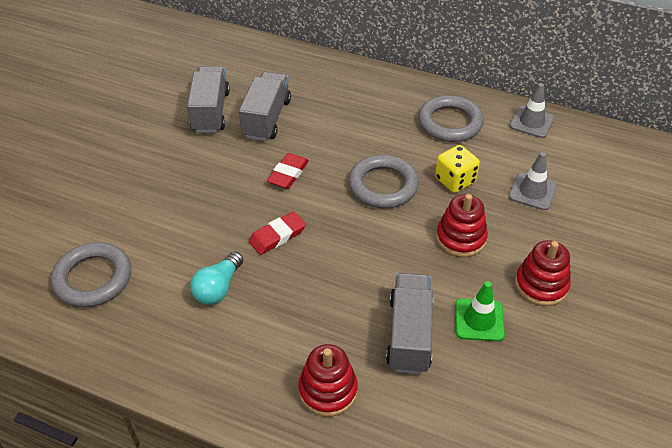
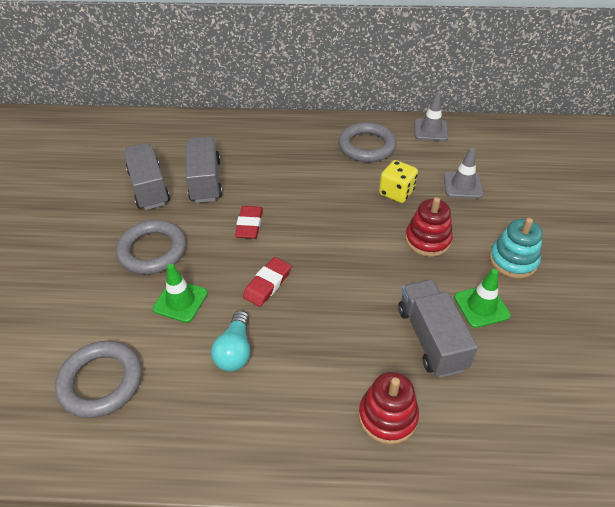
camera: 20 degrees left, 0 degrees up
grey ring [349,155,419,208] -> grey ring moved to [116,220,186,274]
red stacking toy [515,240,571,306] -> turquoise stacking toy [489,218,543,278]
none -> green traffic cone [153,264,208,323]

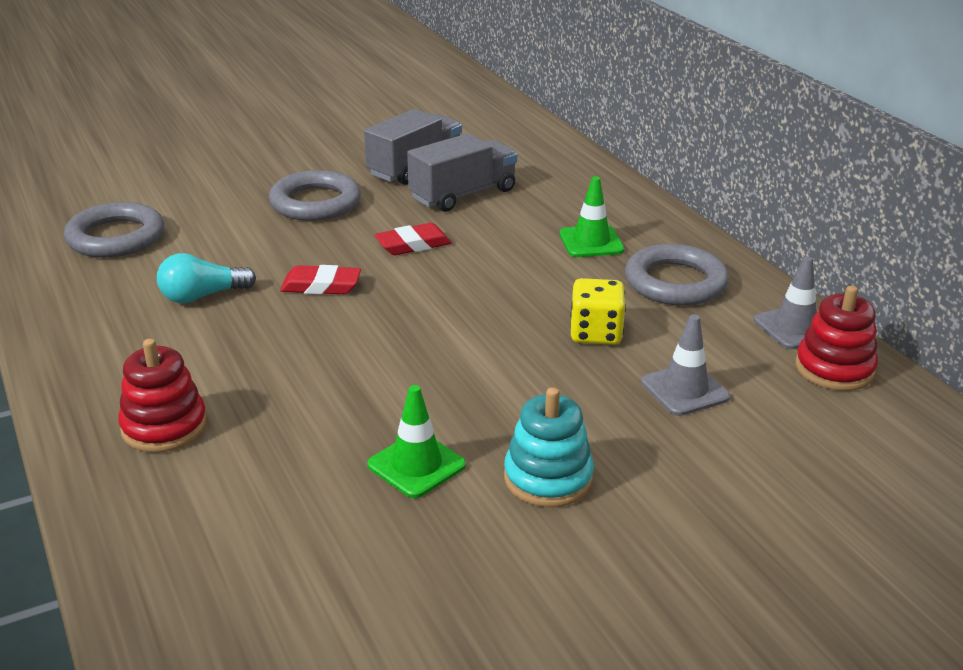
camera: 60 degrees right, 15 degrees down
green traffic cone [153,264,208,323] -> green traffic cone moved to [560,177,624,257]
grey truck [398,279,478,378] -> none
red stacking toy [405,197,453,257] -> red stacking toy moved to [795,286,878,391]

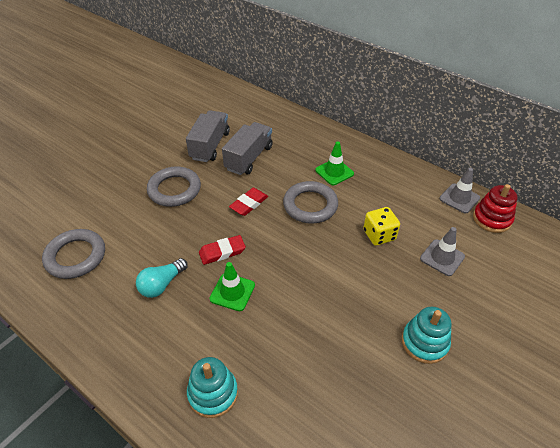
camera: 25 degrees left, 15 degrees up
red stacking toy [118,339,207,453] -> turquoise stacking toy [187,357,238,418]
green traffic cone [367,385,466,498] -> green traffic cone moved to [210,262,255,311]
grey ring [625,244,729,306] -> grey ring moved to [283,181,338,224]

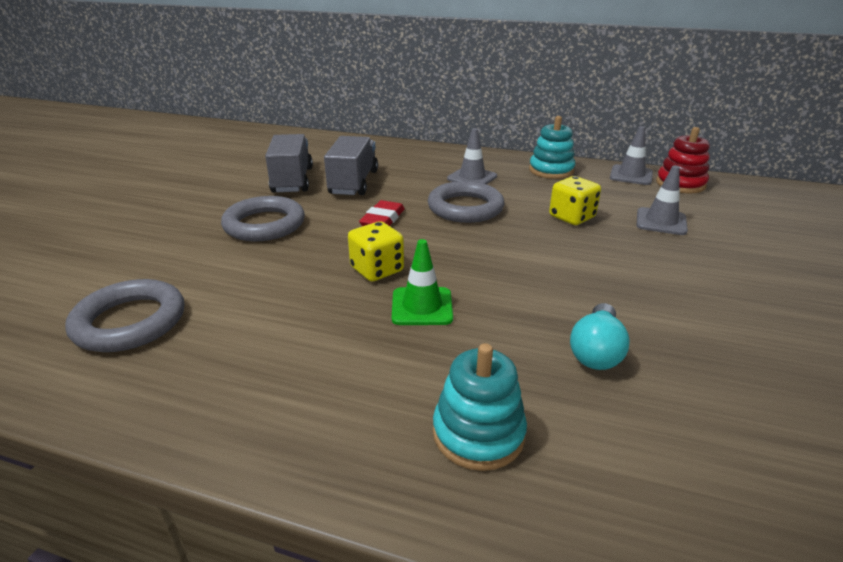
camera: 20 degrees left, 15 degrees down
turquoise light bulb [136,258,188,298] -> turquoise light bulb moved to [570,303,630,370]
red eraser [199,235,246,265] -> yellow dice [348,221,404,282]
green traffic cone [315,141,354,185] -> grey traffic cone [447,128,497,184]
turquoise stacking toy [402,307,452,364] -> turquoise stacking toy moved to [529,116,575,179]

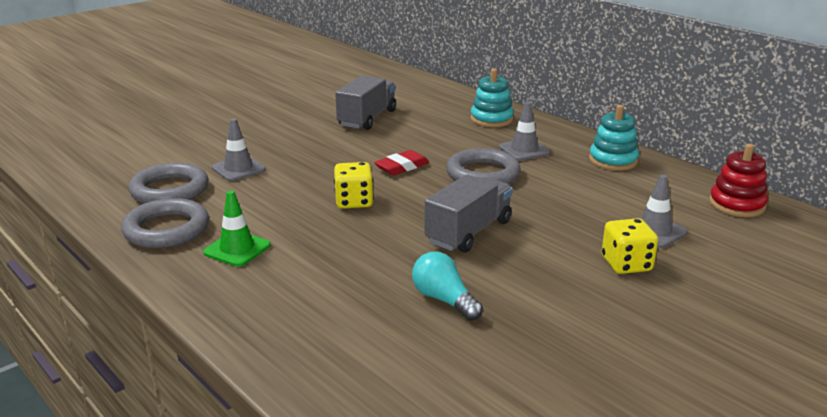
camera: 30 degrees right, 5 degrees down
grey ring [221,196,305,241] -> grey ring moved to [121,198,209,248]
grey truck [324,136,378,195] -> grey truck moved to [424,174,513,253]
green traffic cone [392,239,453,325] -> green traffic cone moved to [203,190,271,267]
turquoise stacking toy [433,343,527,471] -> turquoise stacking toy moved to [470,69,514,127]
yellow dice [549,176,601,225] -> yellow dice moved to [602,218,658,274]
turquoise light bulb [570,303,630,370] -> turquoise light bulb turned 90 degrees clockwise [412,252,483,321]
grey traffic cone [610,126,653,185] -> grey traffic cone moved to [212,118,266,181]

